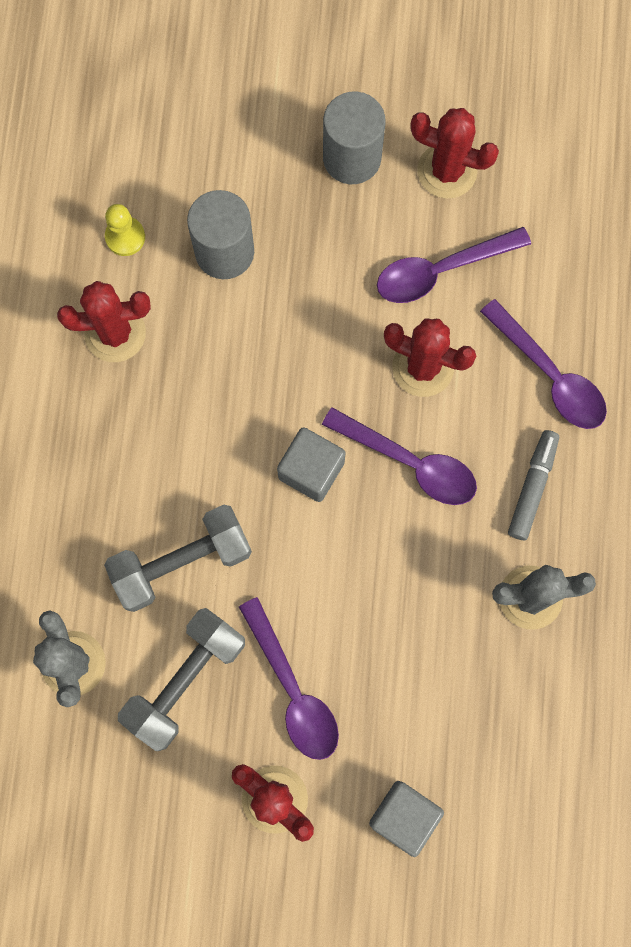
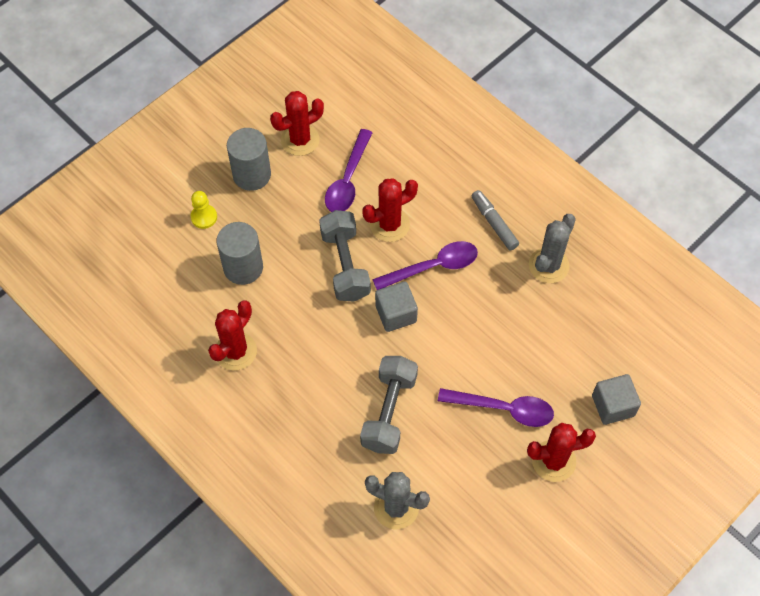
camera: 50 degrees left, 15 degrees down
yellow pawn [105,204,145,256] -> yellow pawn moved to [190,191,217,229]
grey dumbbell [118,608,245,751] -> grey dumbbell moved to [319,210,371,301]
purple spoon [480,299,607,429] -> none

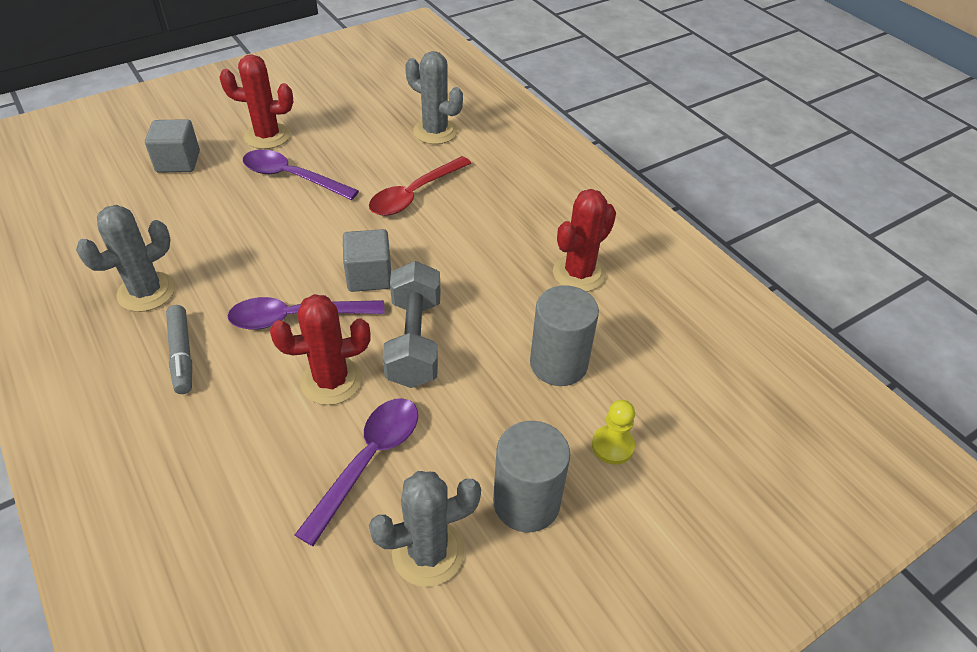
camera: 170 degrees left, 15 degrees down
red cactus [270,91,324,156] -> grey cactus [369,471,481,587]
grey dumbbell [360,356,418,454] -> red spoon [369,156,471,216]

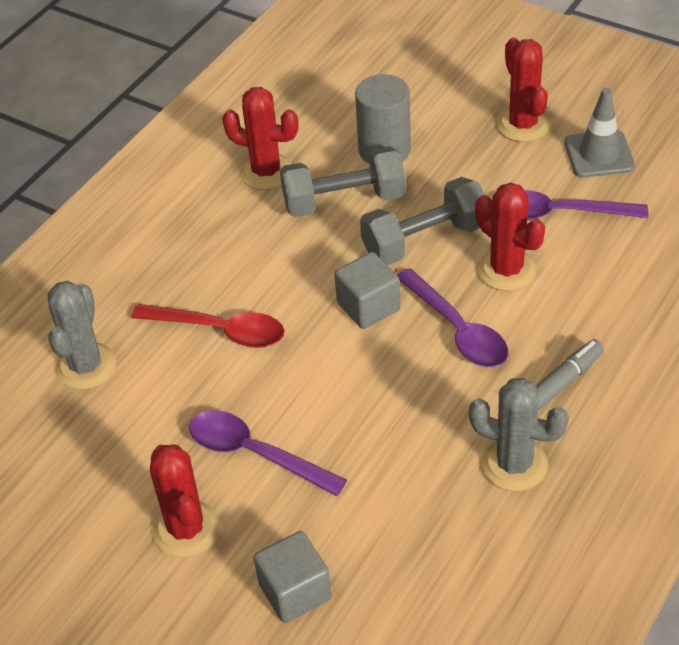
camera: 110 degrees left, 0 degrees up
purple spoon [243,149,359,200] -> purple spoon turned 120 degrees clockwise [189,410,347,496]
grey cactus [369,471,481,587] -> grey traffic cone [564,88,635,178]
grey cylinder [493,421,570,532] -> red cactus [497,37,550,142]
yellow pawn [592,400,635,465] -> none
none -> grey dumbbell [280,146,406,217]

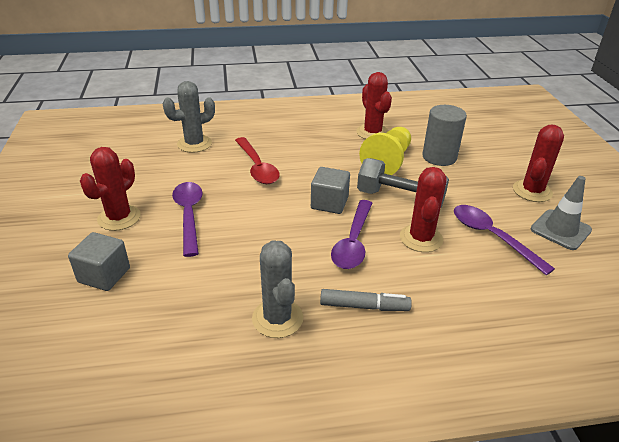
camera: 45 degrees right, 10 degrees down
grey dumbbell [280,146,406,217] -> yellow pawn [359,127,411,175]

